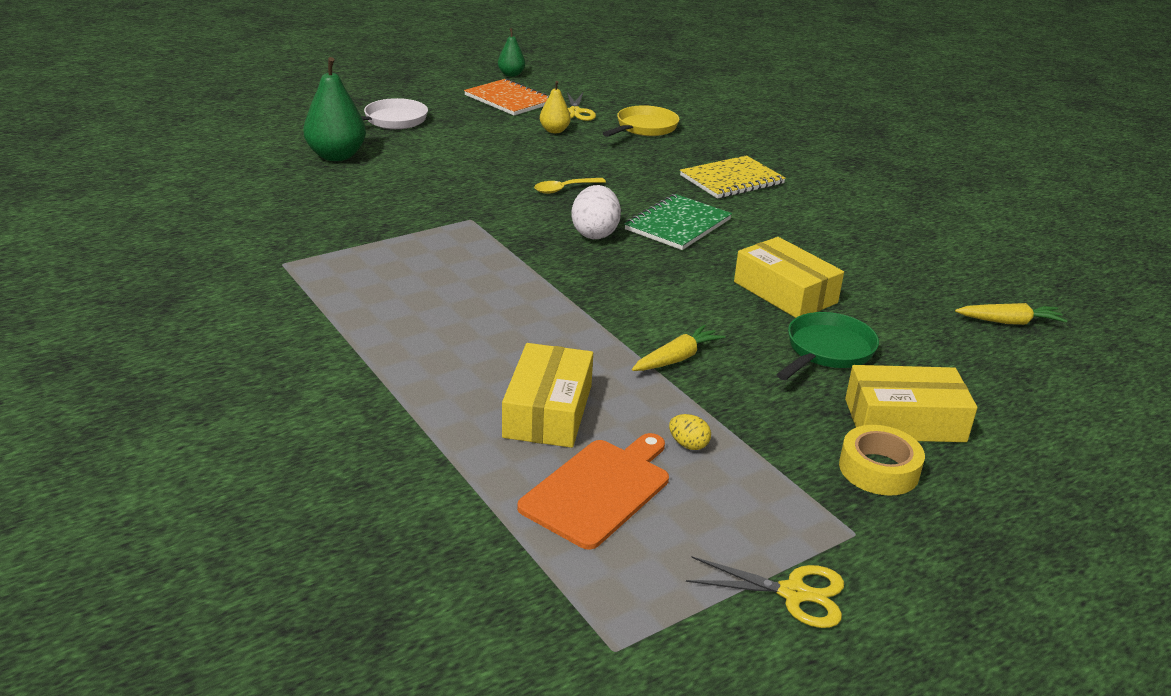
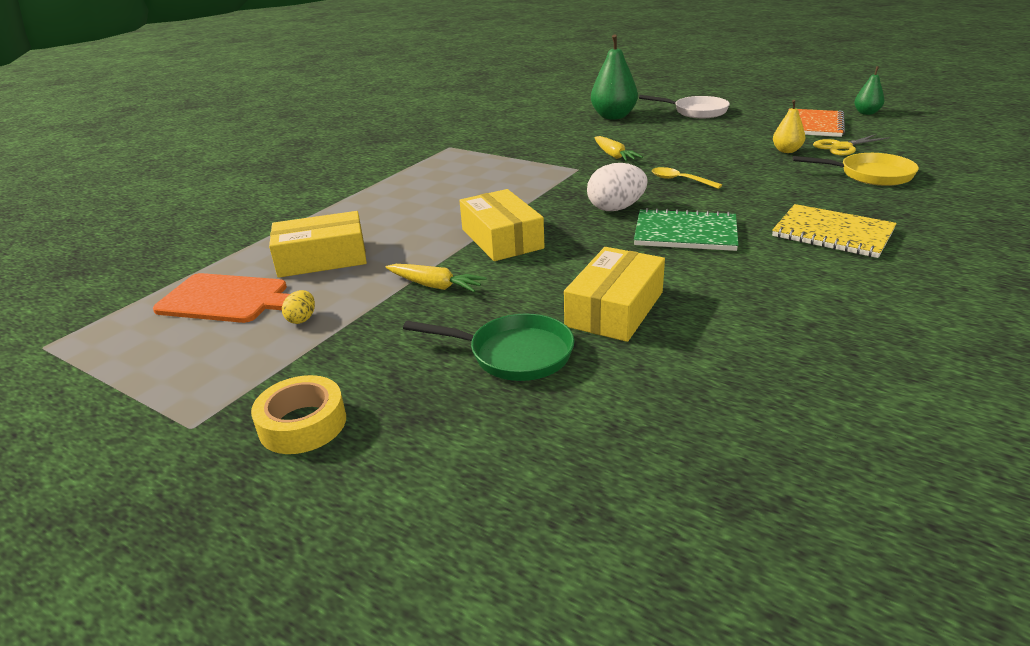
camera: 70 degrees right, 0 degrees up
yellow scissors [686,556,844,628] -> none
yellow box [845,365,977,442] -> yellow box moved to [459,189,545,261]
yellow carrot [955,303,1067,325] -> yellow carrot moved to [594,136,643,161]

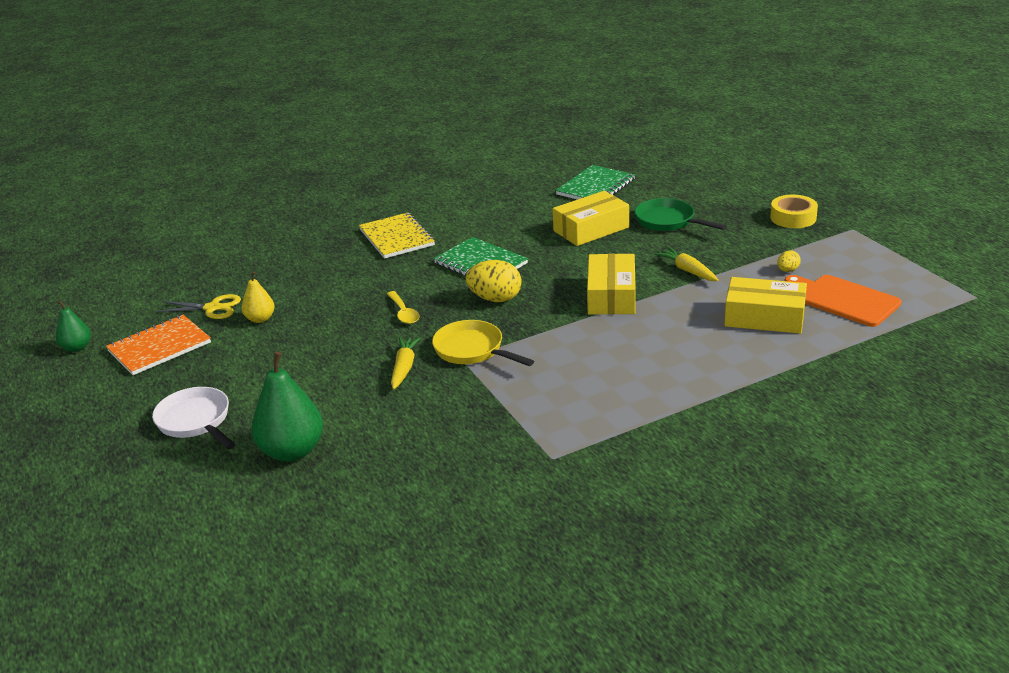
camera: 150 degrees left, 0 degrees up
white egg [587,163,648,211] -> yellow egg [466,260,522,302]
yellow pan [793,153,919,186] -> yellow pan moved to [432,320,534,366]
none -> green notebook [556,165,635,200]

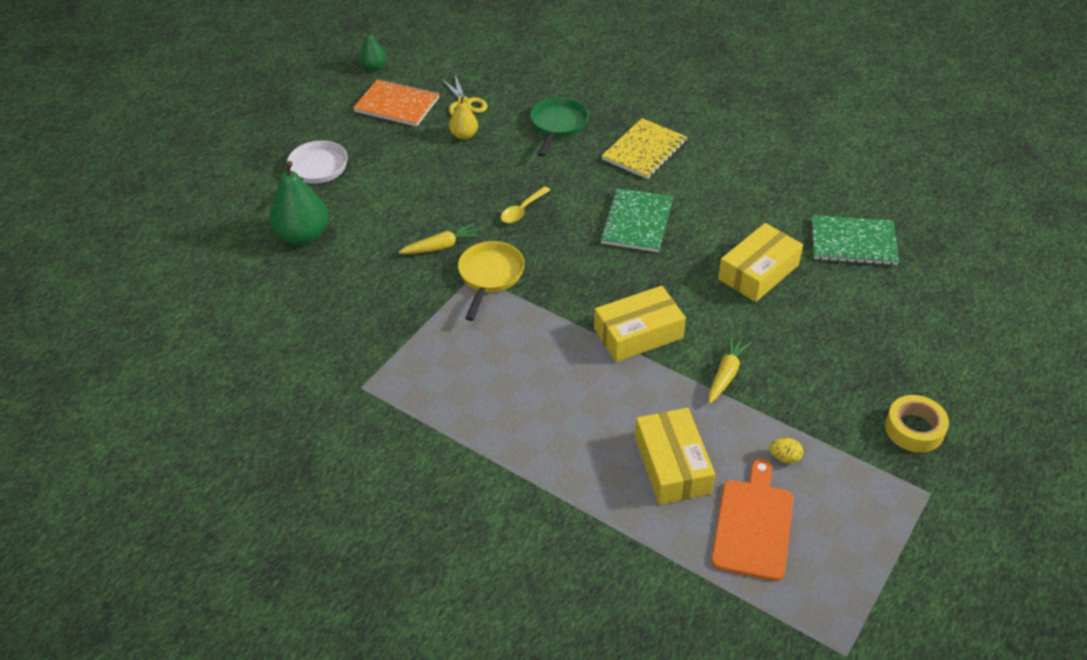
camera: 60 degrees right, 15 degrees up
yellow egg [466,260,522,302] -> none
yellow box [553,191,629,246] -> yellow box turned 75 degrees counterclockwise [718,223,803,302]
green pan [635,198,727,231] -> green pan moved to [530,97,588,157]

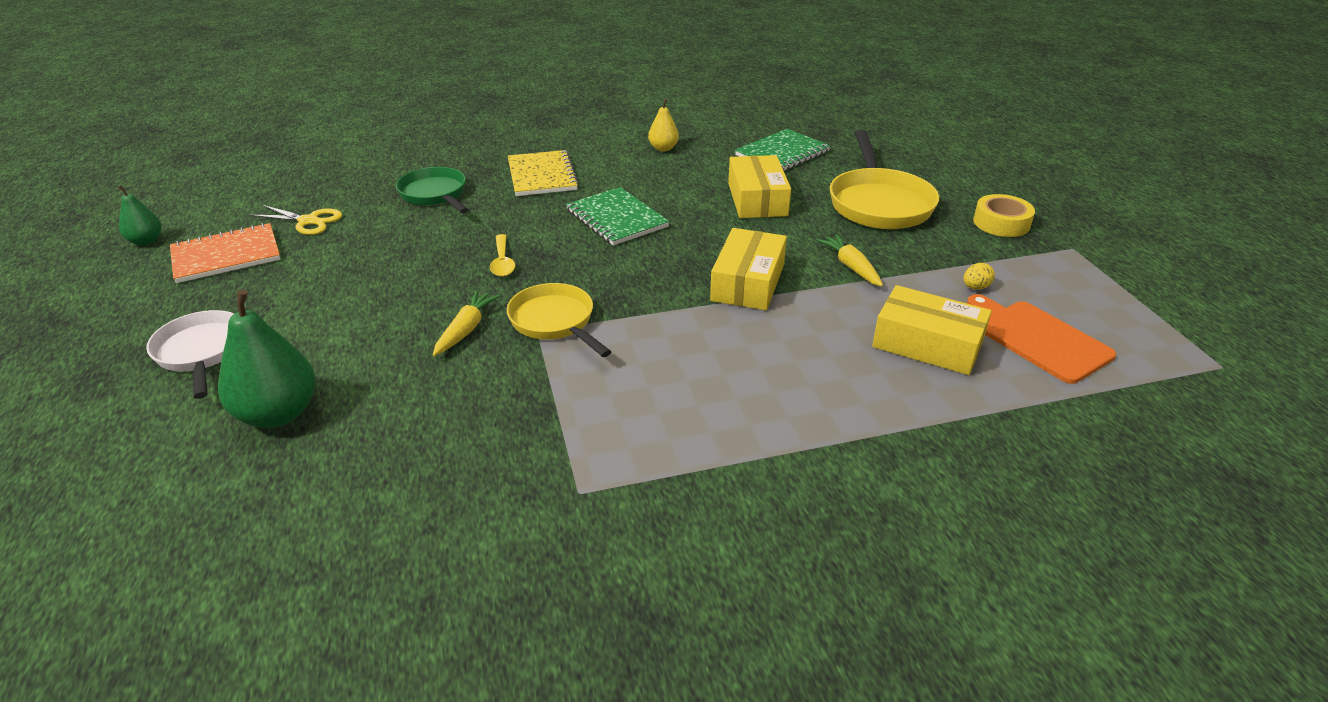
camera: 50 degrees left, 10 degrees down
yellow pear [449,96,478,140] -> yellow pear moved to [648,99,679,151]
none -> yellow pan [830,130,939,229]

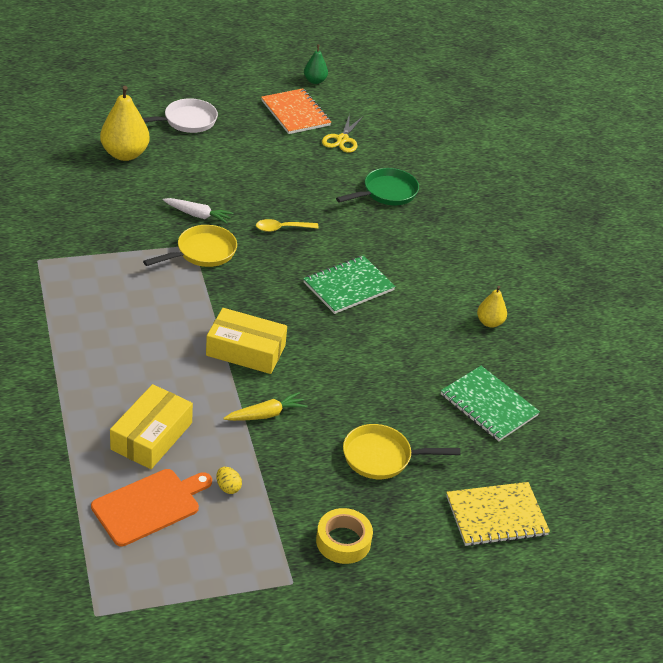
camera: 85 degrees right, 5 degrees up
green pear [218,289,316,428] -> yellow pear [100,86,150,161]
yellow carrot [433,291,500,356] -> white carrot [163,198,234,224]
yellow notebook [508,150,579,196] -> yellow notebook moved to [446,482,550,546]
yellow box [728,155,791,218] -> none
yellow pan [830,130,939,229] -> yellow pan [343,424,461,479], size x0.66

